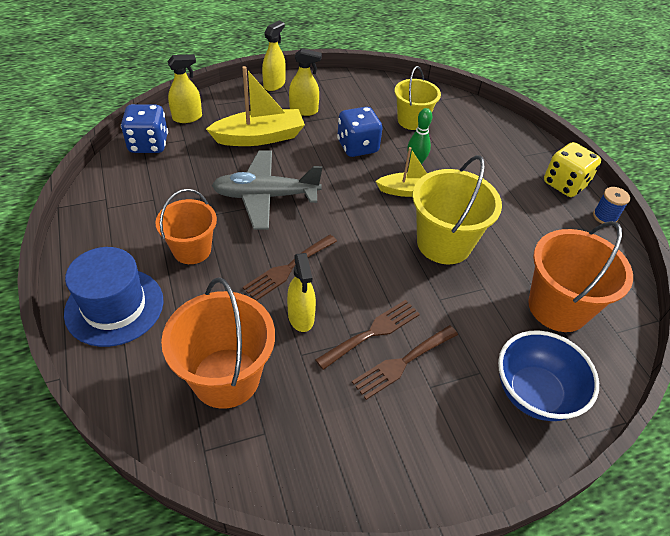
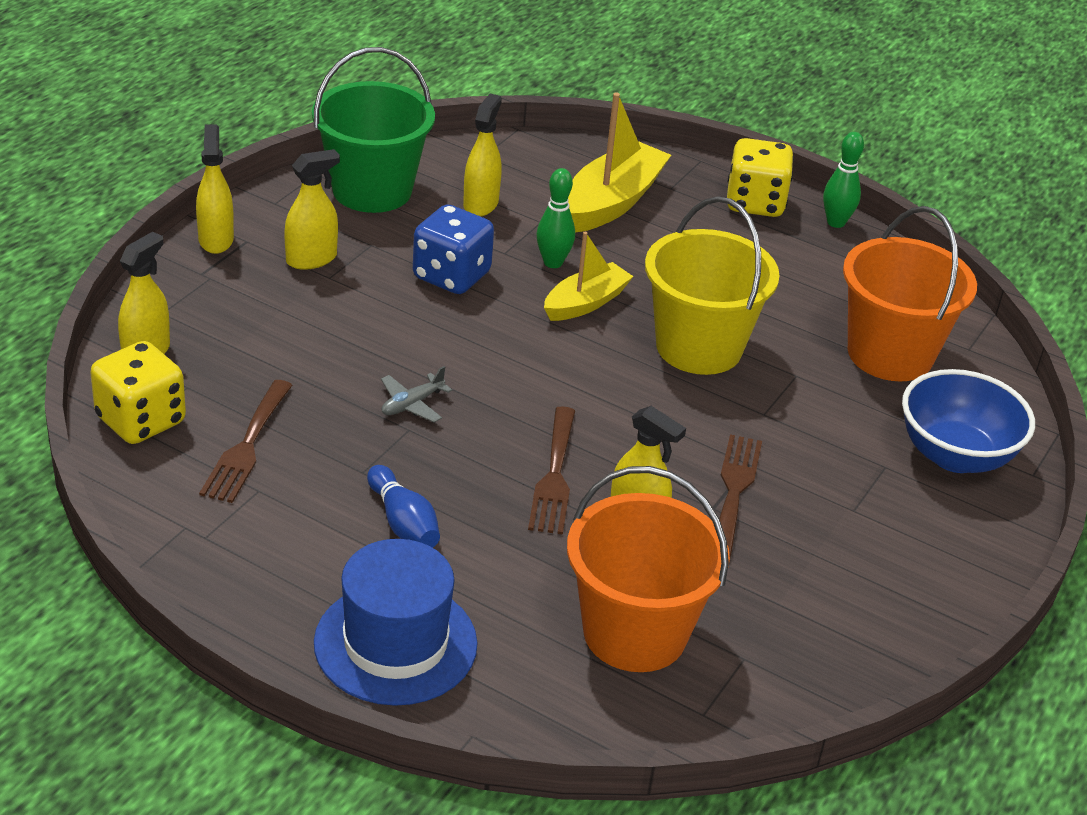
camera: 40 degrees left, 10 degrees down
blue dice [121,104,168,153] -> yellow dice [90,341,186,444]
orange bucket [155,189,217,264] -> blue bowling pin [367,465,440,548]
yellow boat [206,66,305,146] -> yellow boat moved to [568,93,671,233]
grey plane [212,150,322,230] -> grey plane [381,366,452,422], size x0.42
brown fork [352,325,458,400] -> brown fork moved to [199,380,292,503]
yellow bucket [394,66,441,130] -> yellow spray bottle [463,94,502,216]
blue spool [593,187,630,224] -> green bowling pin [823,132,864,228]
none -> green bucket [312,47,435,213]

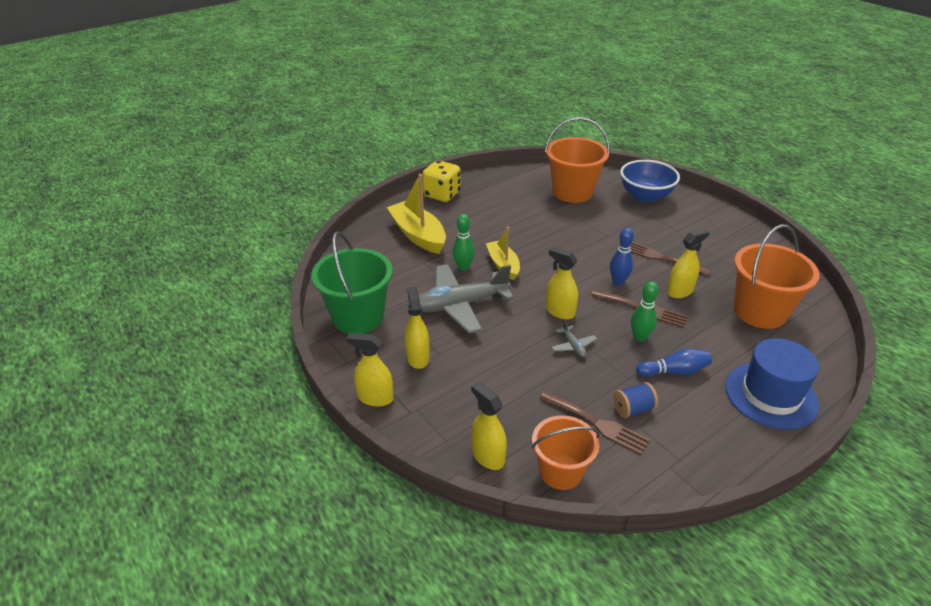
camera: 65 degrees left, 0 degrees up
yellow dice [90,341,186,444] -> orange bucket [532,415,600,490]
blue dice [413,204,494,294] -> grey plane [418,264,514,334]
yellow spray bottle [463,94,502,216] -> yellow spray bottle moved to [546,247,578,320]
yellow bucket [645,196,780,375] -> none
green bowling pin [823,132,864,228] -> green bowling pin moved to [631,281,658,342]
none -> blue bowling pin [610,228,634,285]
none -> blue spool [613,382,658,418]

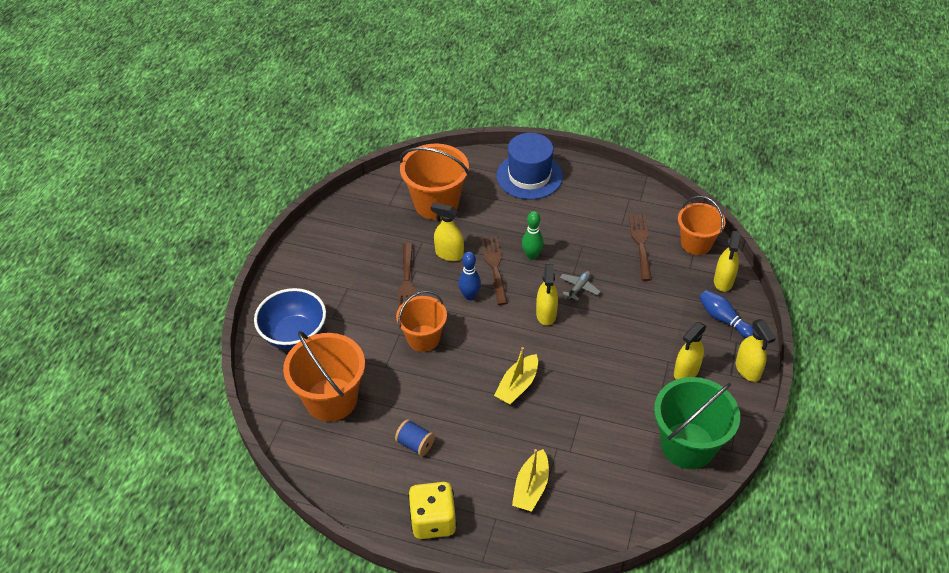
camera: 125 degrees left, 10 degrees up
yellow boat [387,174,446,254] -> yellow boat [512,449,549,512], size x0.64
grey plane [418,264,514,334] -> none
green bowling pin [452,214,474,270] -> none
blue spool [613,382,658,418] -> blue spool moved to [395,419,435,456]
blue bowling pin [636,348,712,377] -> blue bowling pin moved to [699,290,754,338]
none -> orange bucket [396,291,447,352]

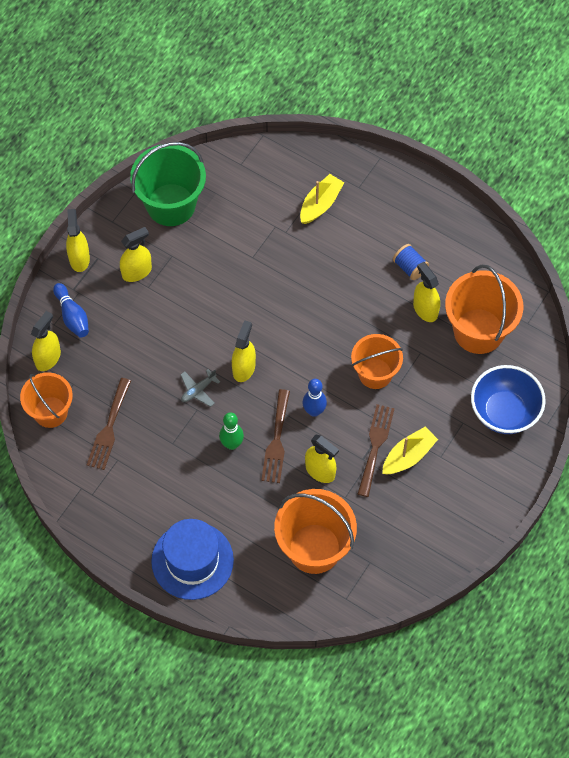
camera: 165 degrees left, 15 degrees up
yellow dice [408,482,457,539] -> none
yellow boat [494,347,538,405] -> yellow boat moved to [382,427,438,474]
none -> yellow spray bottle [413,262,440,322]

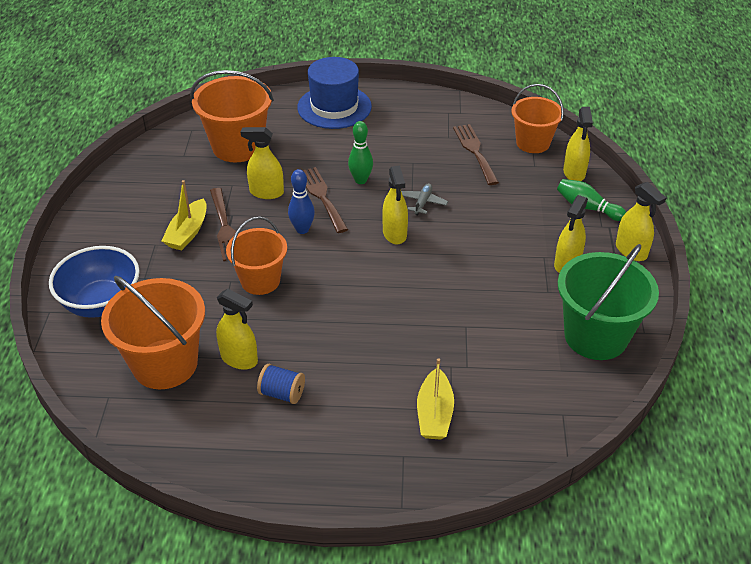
camera: 150 degrees right, 20 degrees down
blue bowling pin [53,283,89,338] -> green bowling pin [557,179,626,221]

